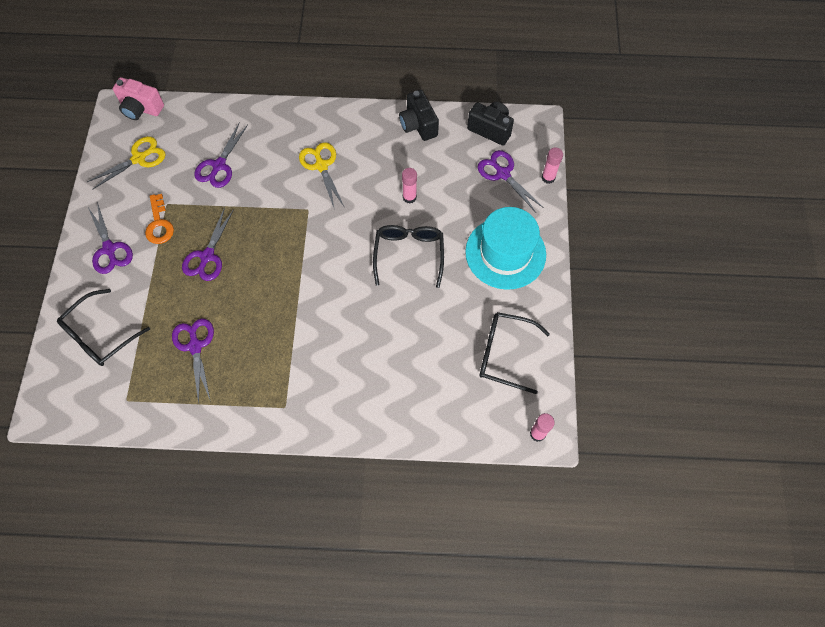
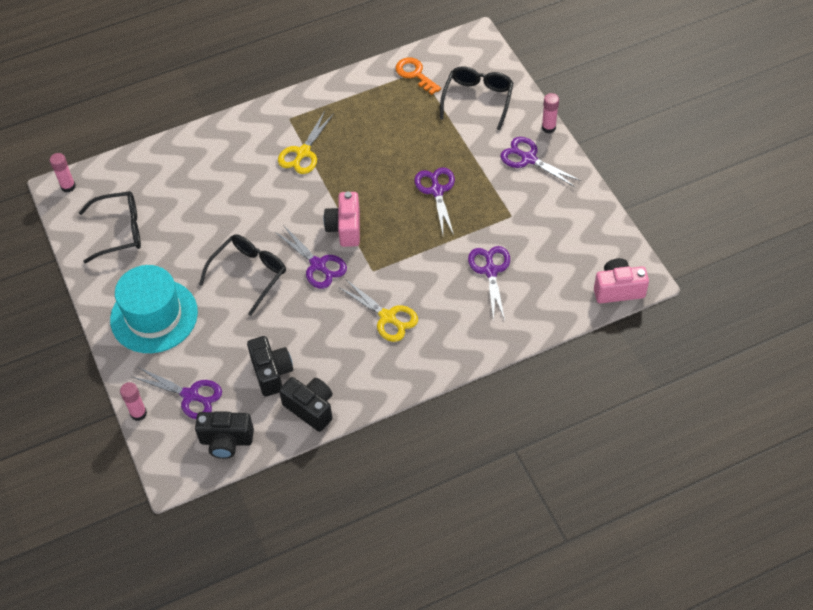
camera: 155 degrees right, 10 degrees down
yellow scissors [87,136,166,190] -> yellow scissors moved to [278,111,334,174]
orange key [145,194,174,244] -> orange key moved to [396,57,441,95]
purple scissors [172,319,214,404] -> purple scissors moved to [275,225,347,289]
black glasses [373,225,444,288] -> black glasses turned 120 degrees counterclockwise [199,234,286,316]
pink glue stick [402,168,417,204] -> pink glue stick moved to [542,93,559,133]
none -> black camera [247,336,293,397]
none -> pink camera [324,192,360,247]

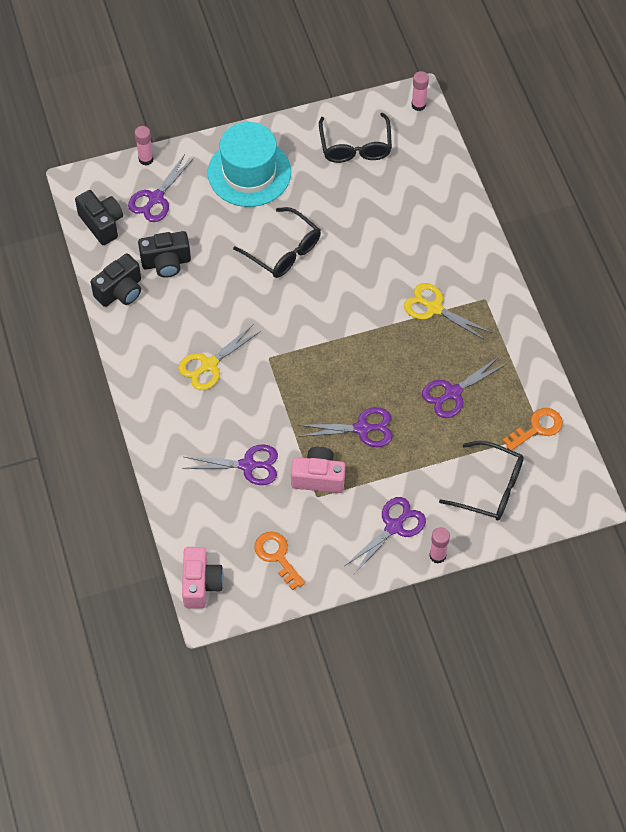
camera: 95 degrees right, 5 degrees up
black camera [195,411,254,459] -> black camera turned 135 degrees clockwise [75,190,123,245]
purple scissors [275,225,347,289] -> purple scissors moved to [422,356,506,418]
pink camera [324,192,360,247] -> pink camera moved to [291,447,345,493]
none -> orange key [255,531,305,590]

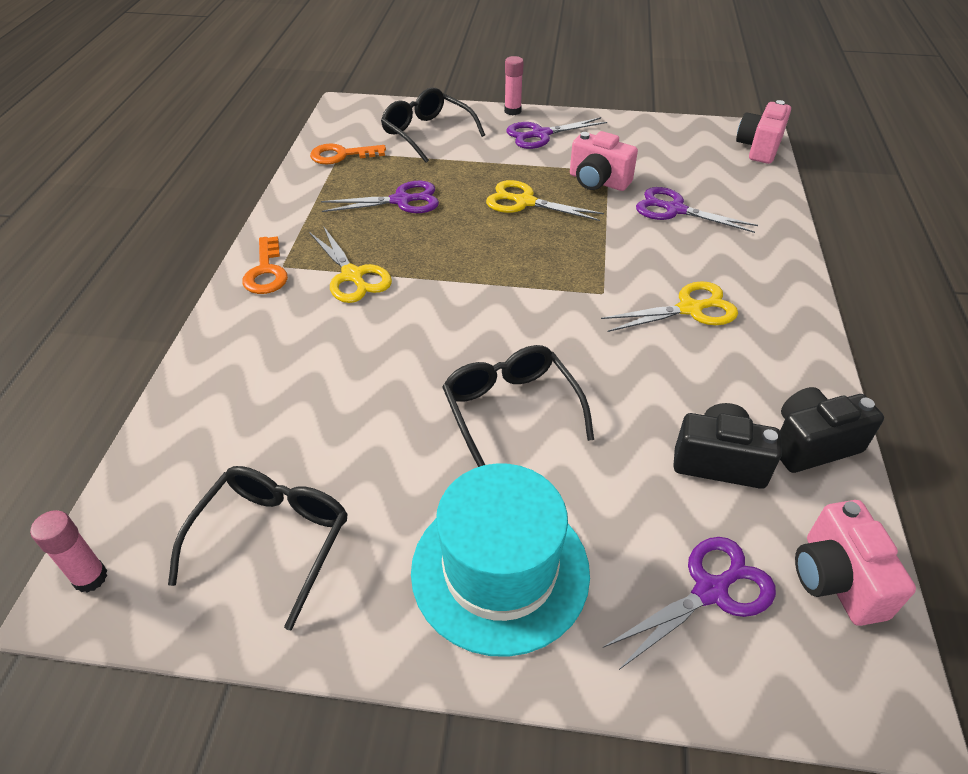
camera: 155 degrees left, 15 degrees down
black camera [75,190,123,245] -> pink camera [795,500,916,626]
pink glue stick [135,126,154,165] -> none
orange key [255,531,305,590] -> orange key moved to [242,236,288,294]
purple scissors [298,407,393,447] -> yellow scissors [486,180,604,221]

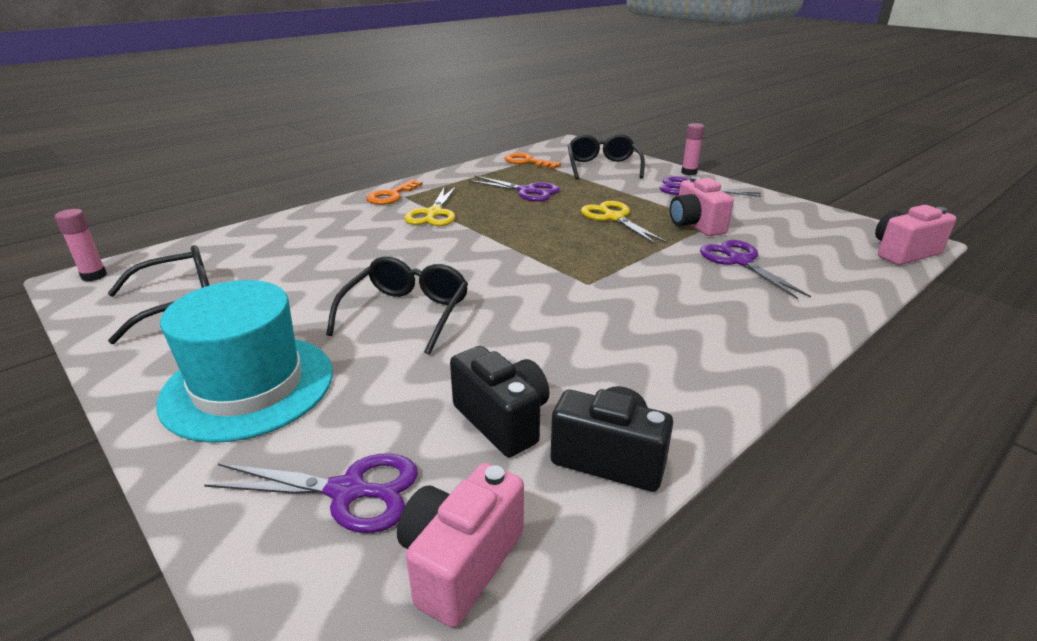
camera: 40 degrees right, 15 degrees down
yellow scissors [601,281,738,332] -> none

